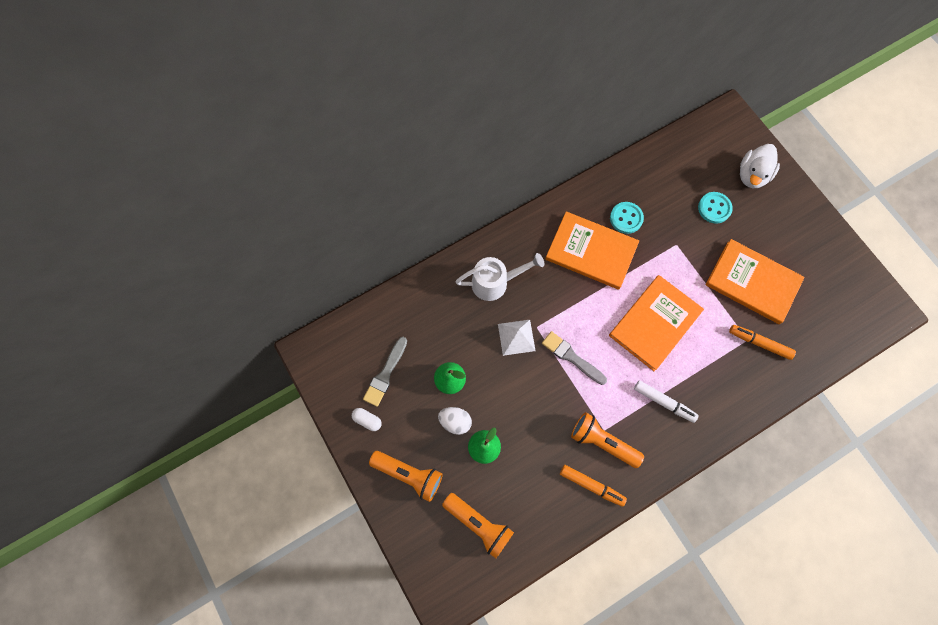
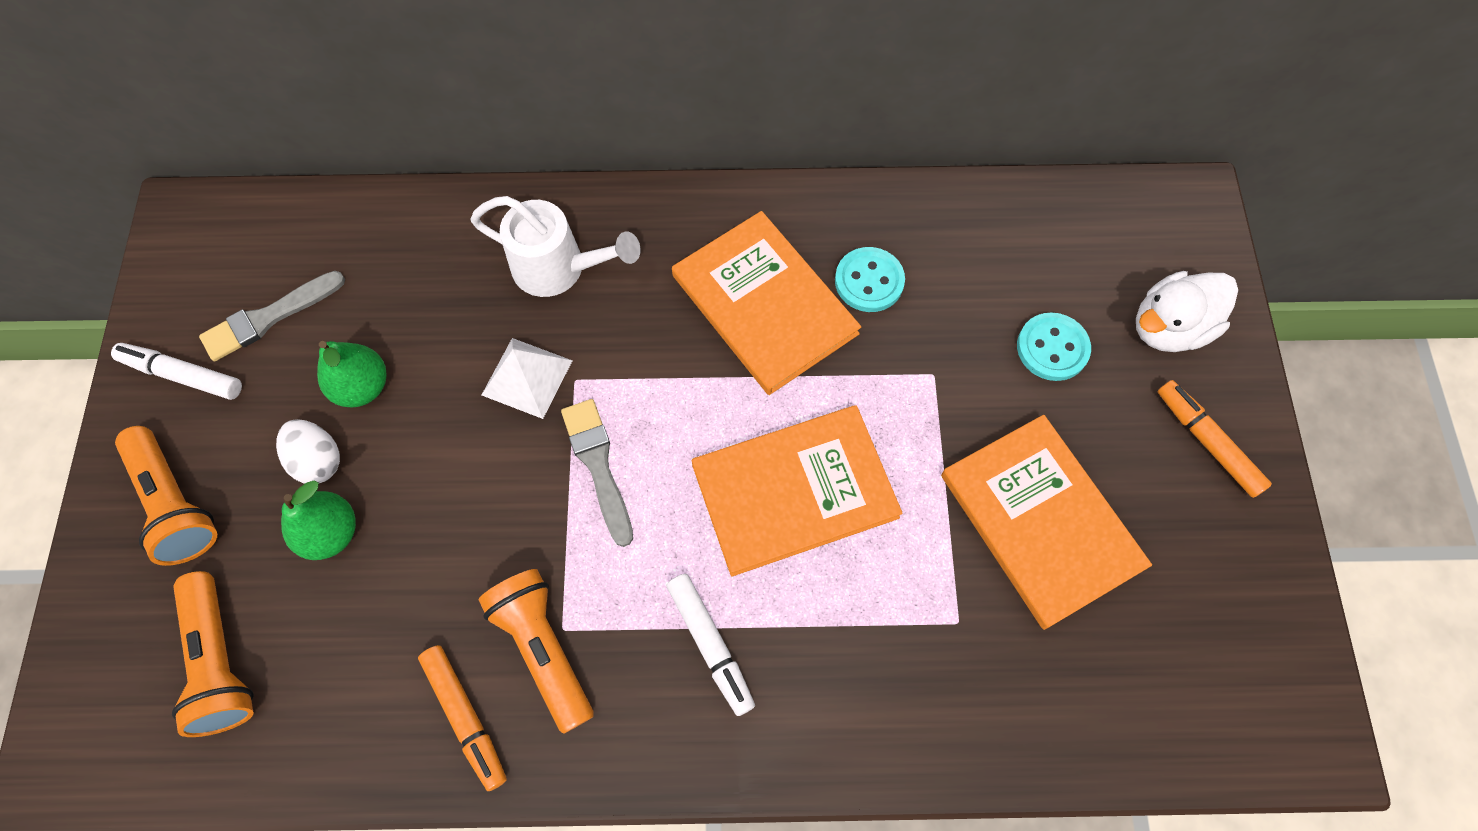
camera: 30 degrees right, 5 degrees down
white capsule [352,408,382,431] -> white marker [111,343,242,400]
orange marker [729,325,796,360] -> orange marker moved to [1157,380,1272,498]

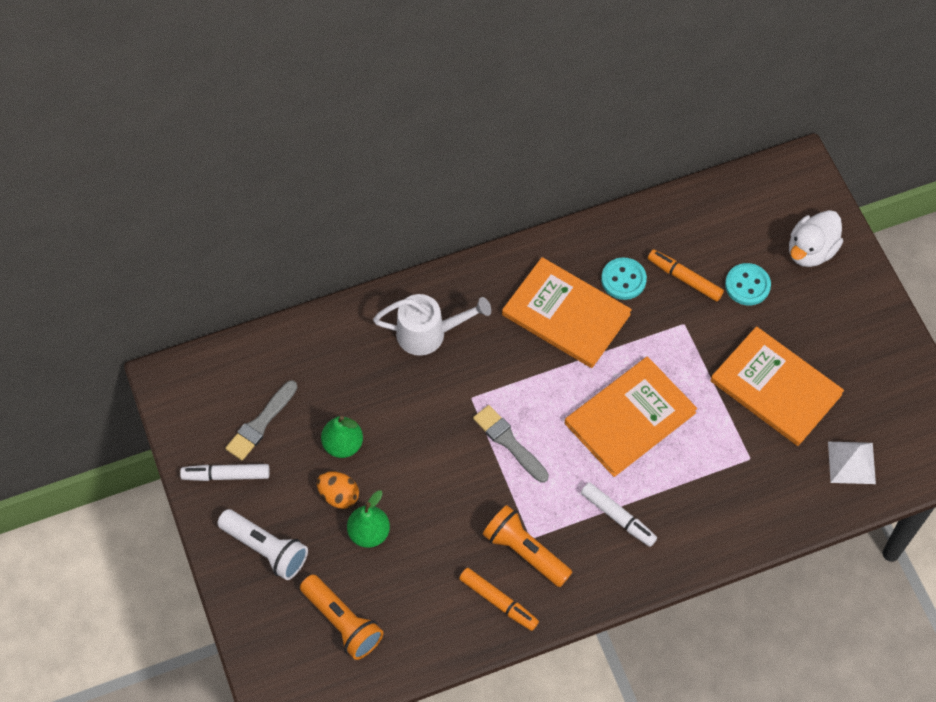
camera: 20 degrees left, 5 degrees down
orange flashlight [115,426,217,566] -> white flashlight [217,509,308,580]
white egg [276,419,340,484] -> orange egg [317,471,359,509]
white pyramid [482,338,573,419] -> white pyramid moved to [828,442,876,484]
orange marker [1157,380,1272,498] -> orange marker moved to [648,250,724,301]

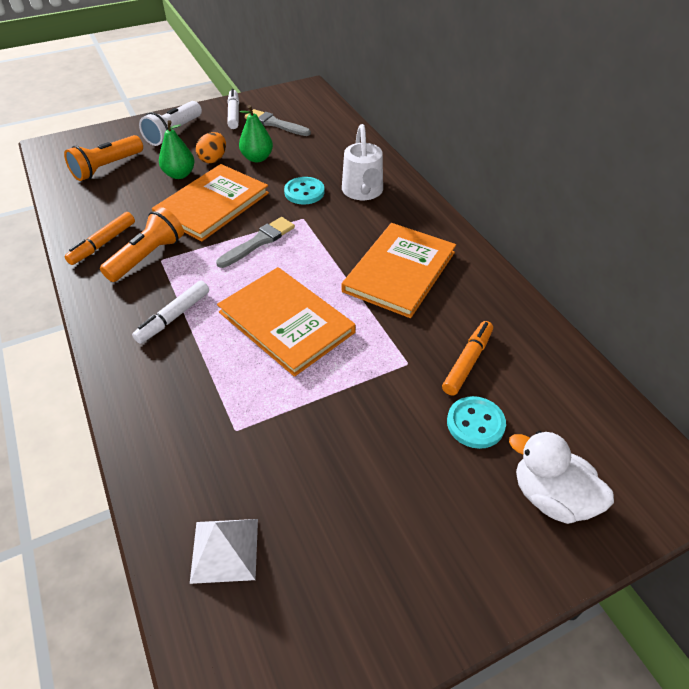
camera: 85 degrees right, 15 degrees down
turquoise button [601,257,647,300] -> turquoise button moved to [284,177,325,204]
orange book [710,326,844,446] -> orange book moved to [152,164,269,241]

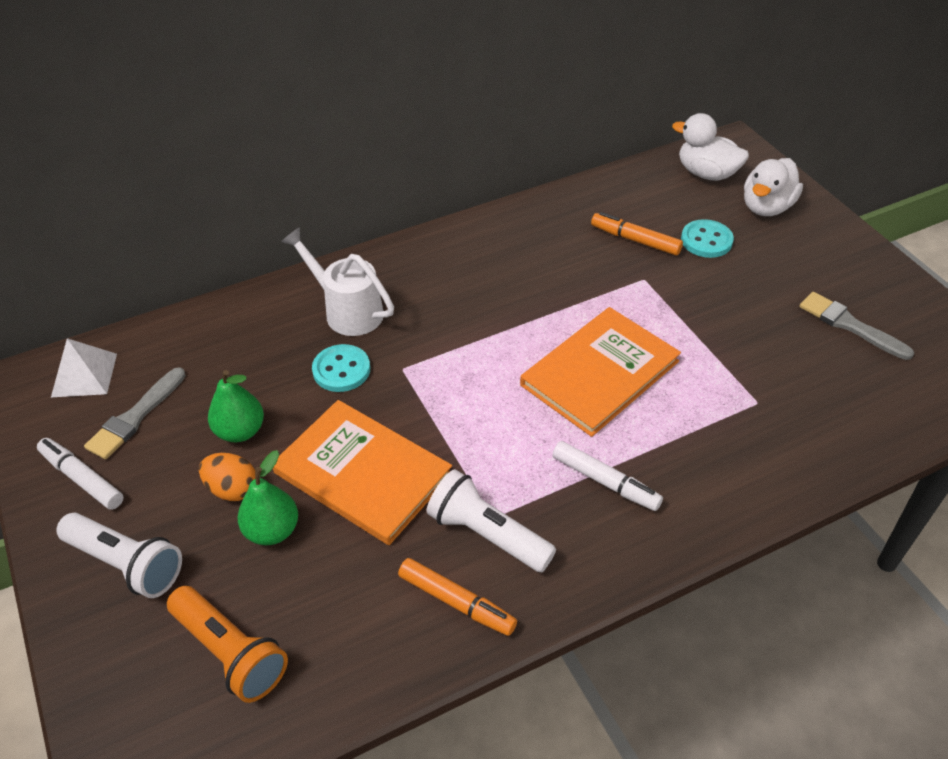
camera: 90 degrees left, 0 degrees up
orange flashlight [100,207,184,282] -> white flashlight [427,469,556,572]
white pyramid [190,519,258,584] -> white pyramid moved to [51,338,117,397]
grey brush [216,217,295,268] -> grey brush moved to [800,292,914,360]
white marker [227,89,239,129] -> white marker turned 45 degrees clockwise [37,438,124,510]
white watering can [342,124,383,200] -> white watering can turned 135 degrees counterclockwise [281,227,394,336]
orange book [342,223,456,318] -> none
none -> white duck [672,113,749,181]

